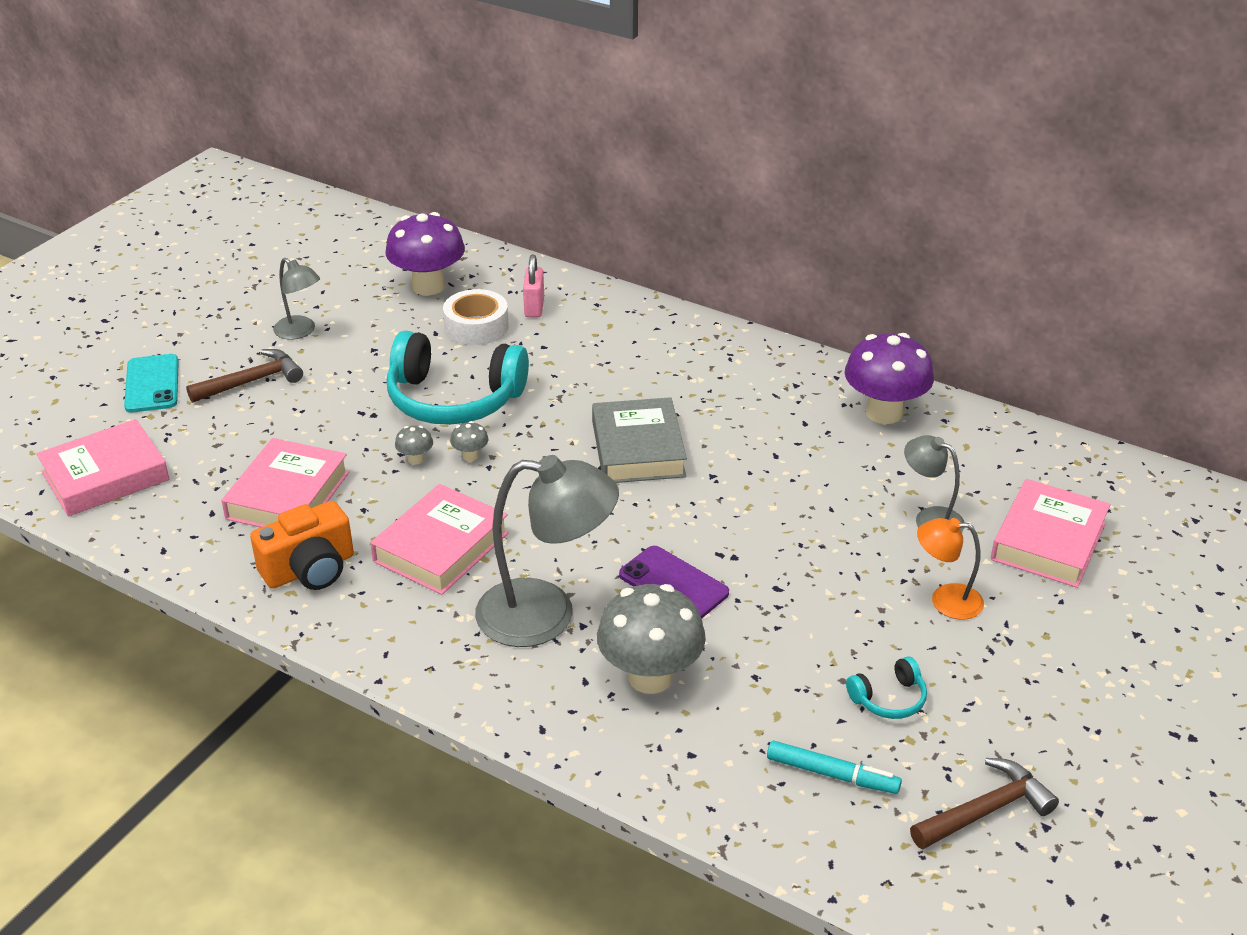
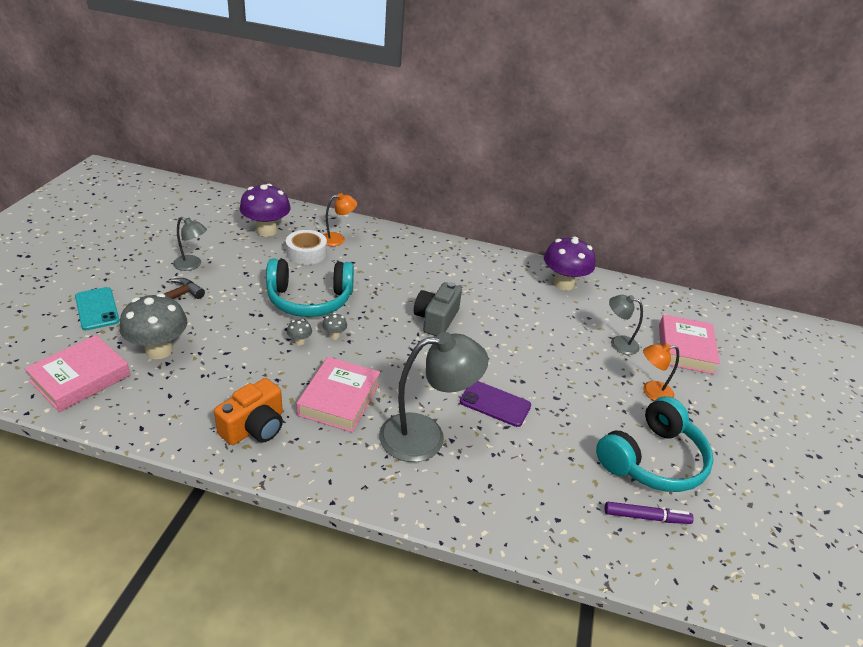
camera: 20 degrees left, 0 degrees up
pink book [221,438,349,527] -> none
pink padlock [523,254,544,318] -> orange lamp [323,193,357,246]
grey book [592,397,687,483] -> grey camera [414,282,462,336]
grey mushroom [597,584,706,694] -> grey mushroom moved to [120,294,187,359]
turquoise marker [767,740,902,794] -> purple marker [605,502,694,524]
turquoise headphones [846,656,927,719] -> turquoise headphones [596,396,714,492], size x2.28
brown hammer [910,758,1059,849] -> none

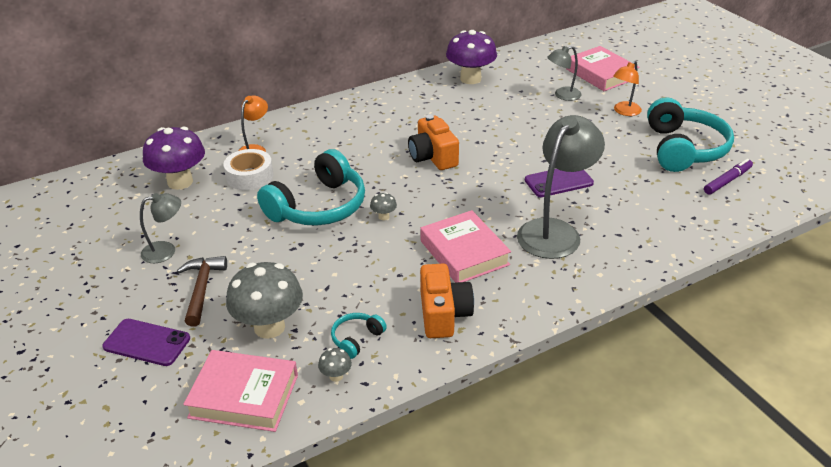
camera: 40 degrees left, 0 degrees up
pink book [24,335,130,412] -> pink book turned 75 degrees counterclockwise [183,350,298,432]
turquoise phone [75,287,120,330] -> purple phone [102,319,190,366]
grey mushroom [287,319,312,345] -> grey mushroom moved to [318,348,352,382]
grey camera [414,282,462,336] -> orange camera [408,115,459,170]
none -> turquoise headphones [331,313,387,359]

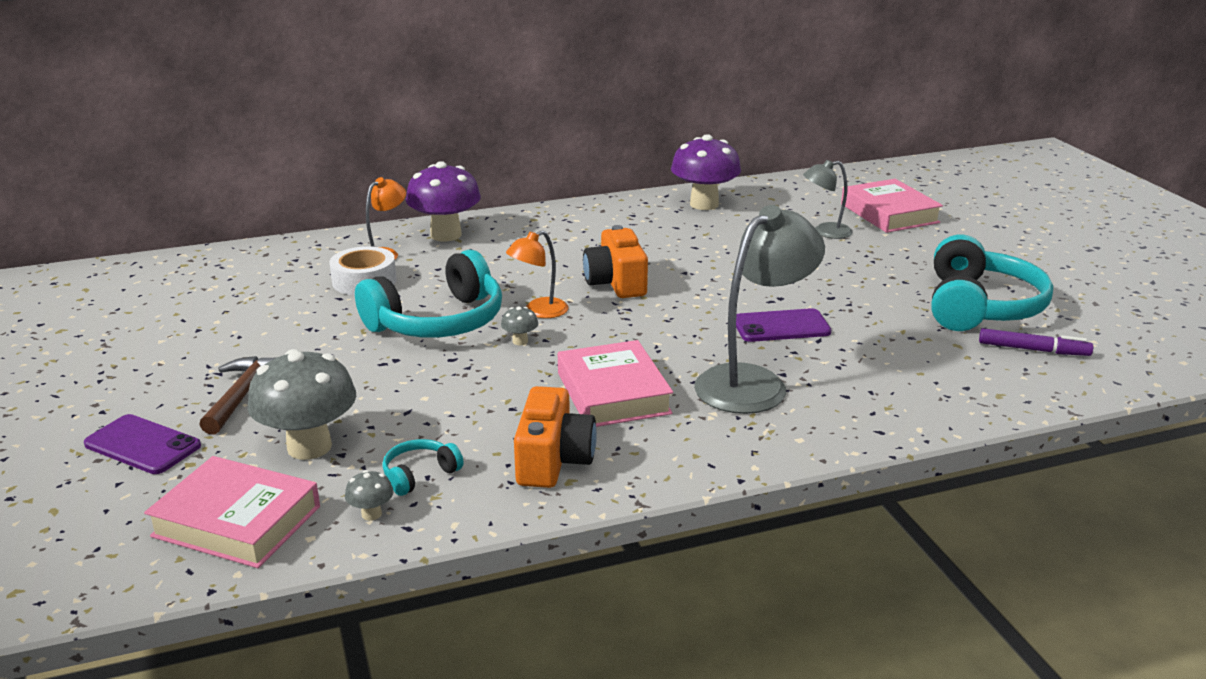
camera: 10 degrees right, 10 degrees down
grey lamp [140,193,181,263] -> none
purple mushroom [143,127,205,190] -> purple mushroom moved to [406,161,481,241]
orange lamp [613,61,642,116] -> orange lamp moved to [506,230,568,318]
purple marker [704,159,753,195] -> purple marker turned 45 degrees clockwise [979,328,1093,356]

